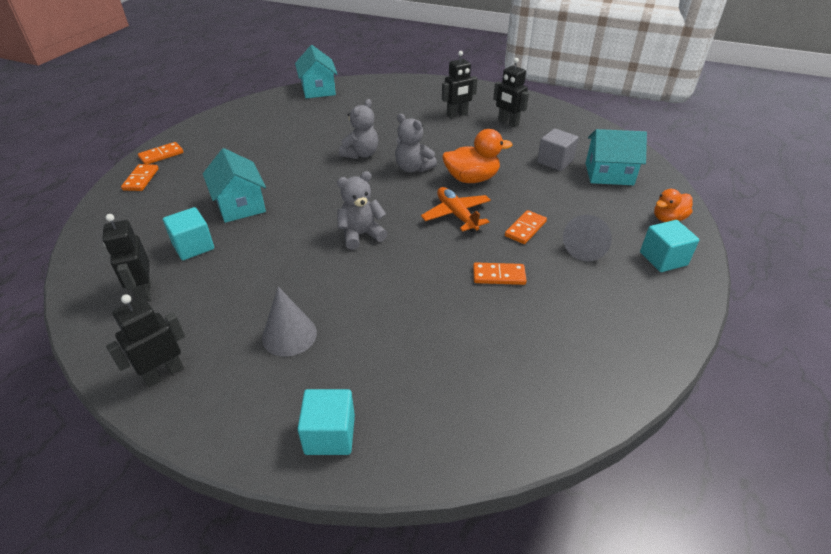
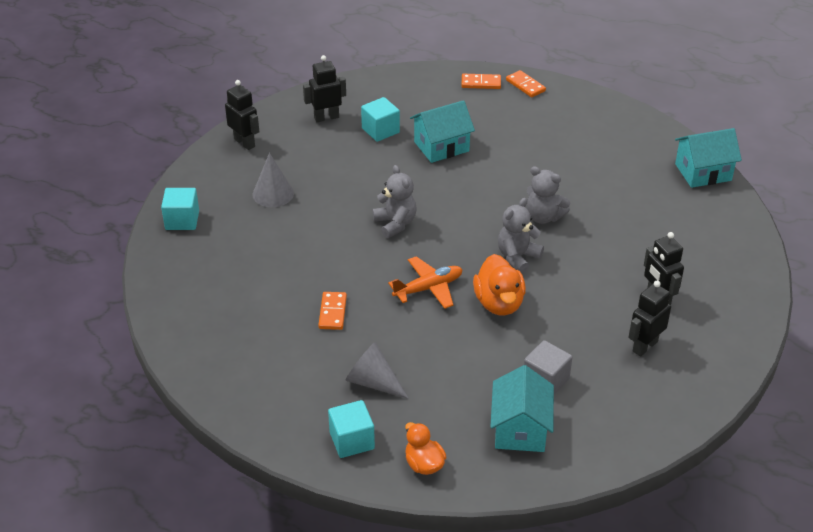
camera: 90 degrees right, 0 degrees up
orange domino [505,210,547,244] -> none

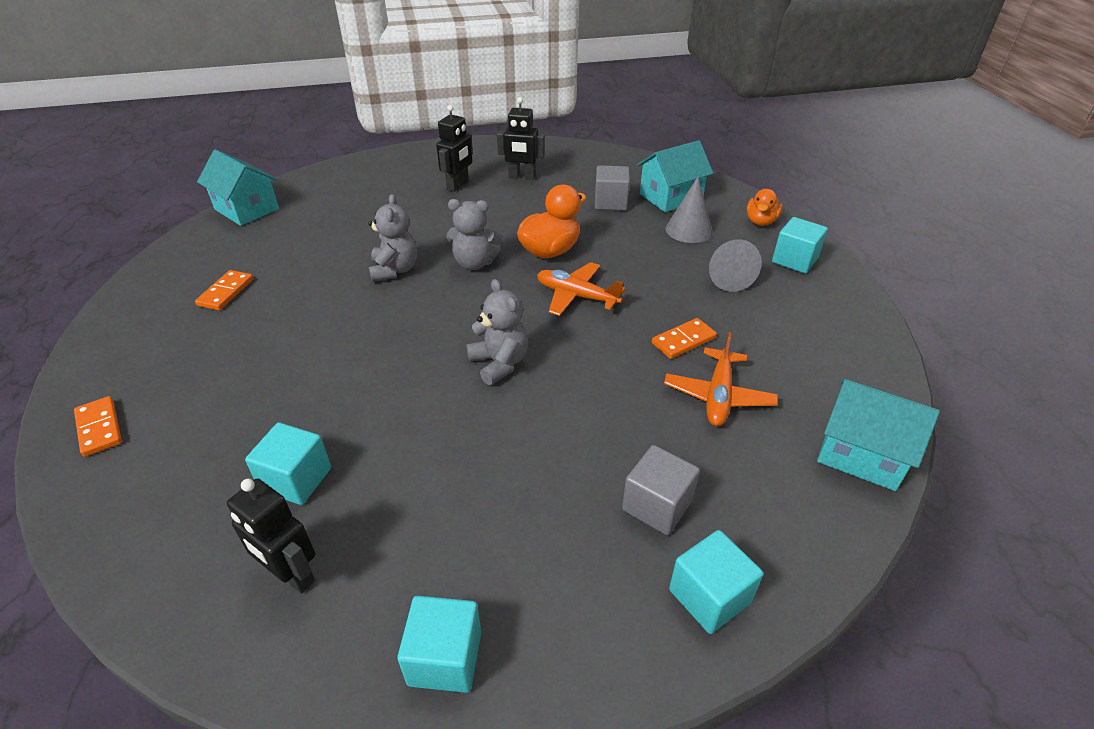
camera: 125 degrees left, 0 degrees up
black robot [225,80,259,150] -> turquoise cube [397,596,481,693]
grey cone [253,153,294,207] -> grey cone moved to [666,177,713,243]
grey teddy bear [373,165,416,238] -> grey teddy bear turned 120 degrees clockwise [466,279,528,385]
turquoise house [410,100,475,163] -> turquoise house moved to [817,379,940,491]
orange domino [506,70,546,97] -> orange domino moved to [195,270,253,310]
none -> grey cube [622,445,700,535]
none -> orange plane [664,332,778,426]

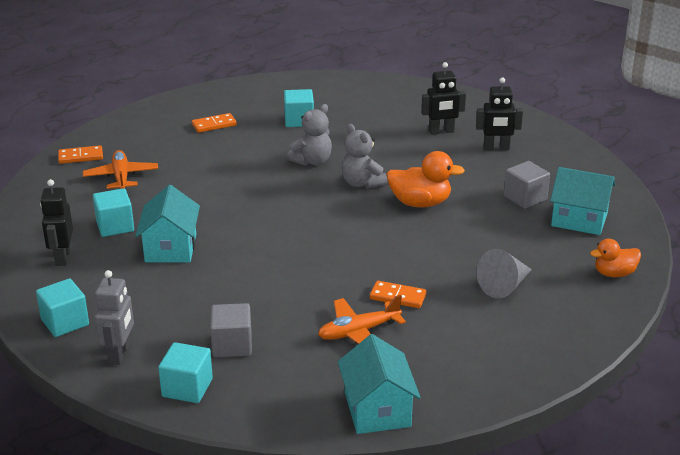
camera: 50 degrees right, 10 degrees down
orange domino [74,396,122,457] -> orange domino turned 60 degrees clockwise [58,145,103,164]
turquoise house [197,149,279,226] -> turquoise house moved to [135,185,200,263]
grey teddy bear [466,279,528,385] -> none
black robot [497,97,545,180] -> black robot turned 60 degrees counterclockwise [476,77,523,150]
orange plane [537,262,626,316] -> orange plane moved to [83,150,158,189]
grey cone [666,177,713,243] -> none
turquoise cube [772,217,828,274] -> turquoise cube moved to [284,89,314,127]
none -> grey robot [95,270,134,365]

